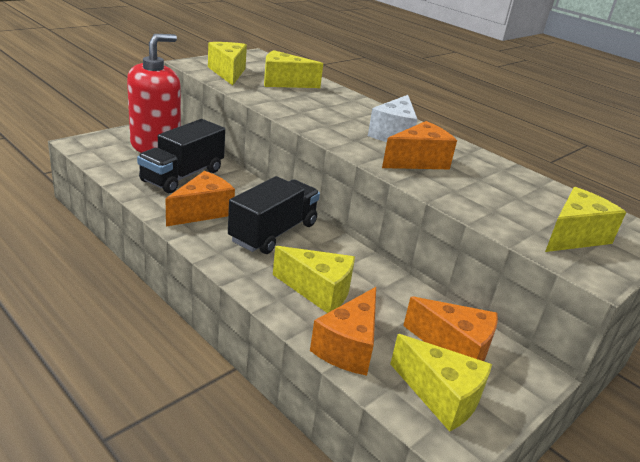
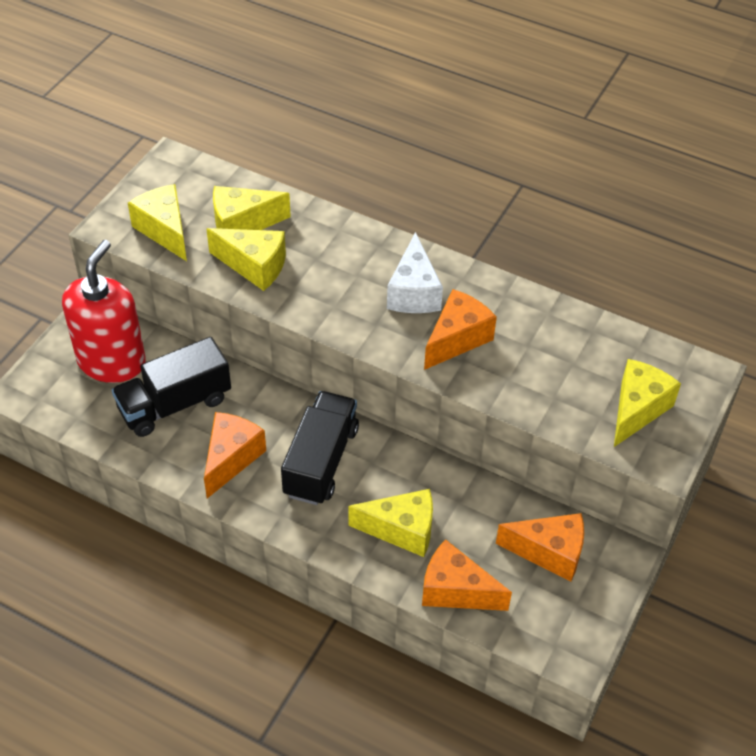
camera: 15 degrees left, 20 degrees up
black truck [137,119,225,193] -> black truck turned 45 degrees clockwise [112,337,231,437]
orange cheese [310,287,376,376] -> orange cheese turned 105 degrees clockwise [422,539,512,611]
yellow cheese [390,334,492,432] -> yellow cheese moved to [206,228,286,291]

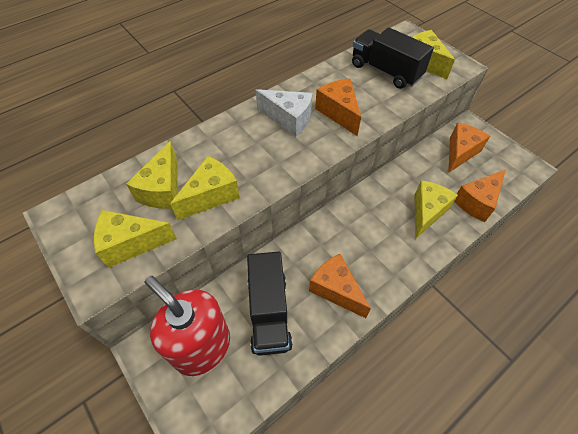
camera: 65 degrees left, 5 degrees up
black truck [281,391,359,505] -> black truck moved to [352,27,434,89]

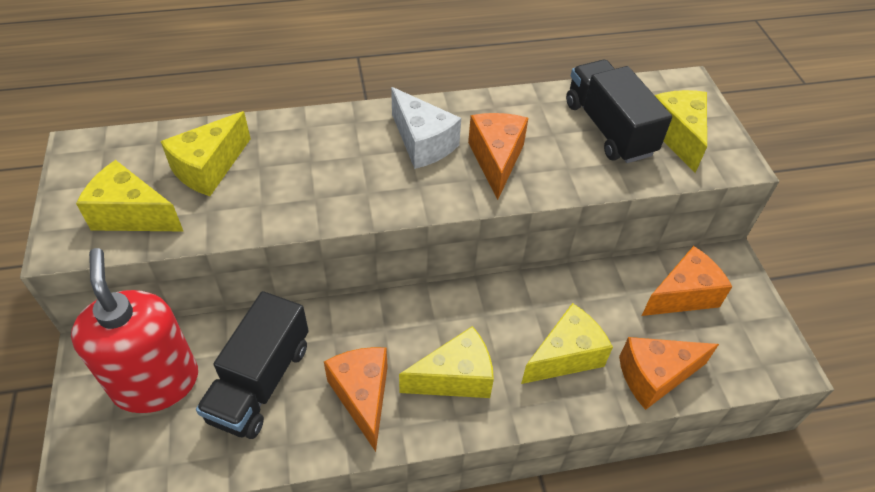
camera: 25 degrees right, 5 degrees down
yellow cheese [170,156,240,220] -> yellow cheese moved to [399,326,494,398]

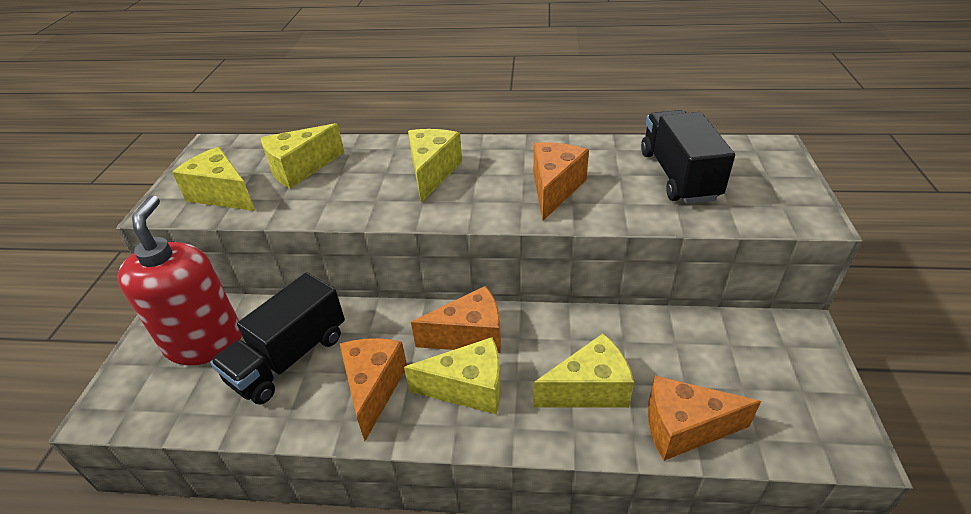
camera: 20 degrees right, 10 degrees down
white cheese [391,87,461,169] -> none
orange cheese [642,246,732,316] -> orange cheese moved to [411,286,501,353]
yellow cheese [655,90,707,173] -> yellow cheese moved to [408,129,462,203]

